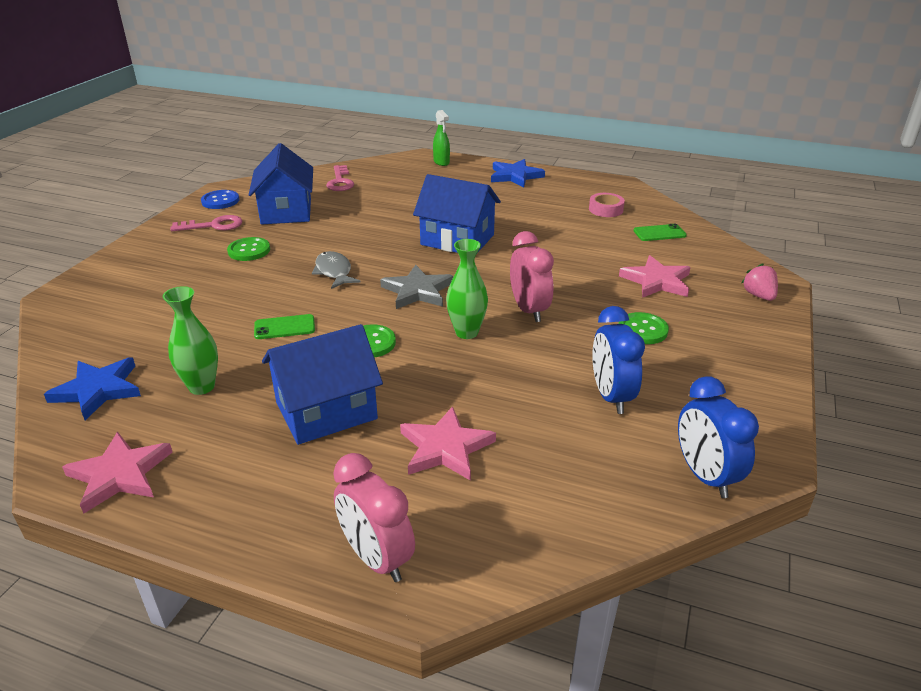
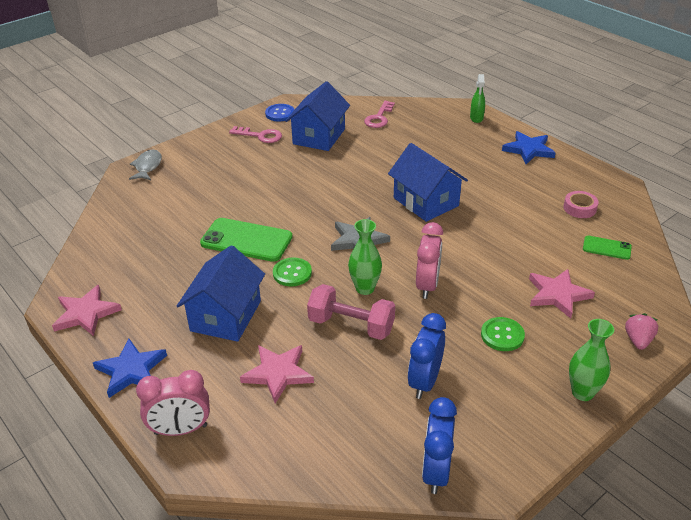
camera: 30 degrees right, 5 degrees up
blue star [44,357,141,420] -> blue star moved to [93,339,167,398]
green vase [163,286,218,395] -> green vase moved to [569,319,614,401]
green button [227,237,270,261] -> none
green phone [254,314,315,339] -> green phone [200,218,293,262], size x1.91
blue house [262,324,383,445] -> blue house turned 75 degrees counterclockwise [177,245,265,342]
grey fish [312,251,361,289] -> grey fish moved to [129,150,162,180]
pink clock [333,453,415,582] -> pink clock turned 90 degrees counterclockwise [136,370,210,436]
none -> pink dumbbell [307,284,395,340]

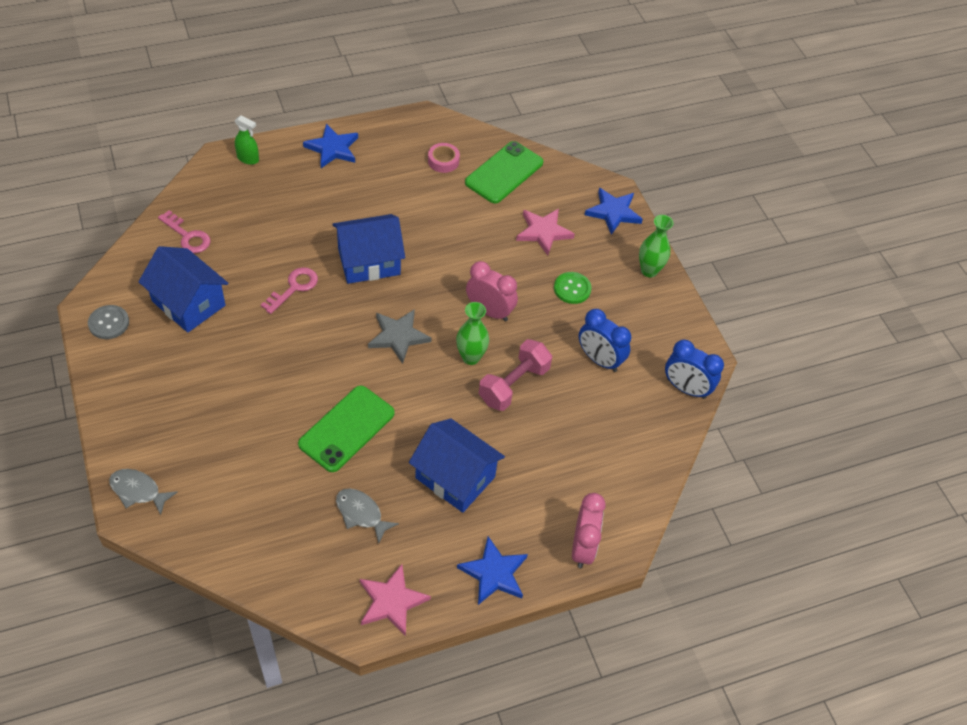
camera: 75 degrees left, 15 degrees up
pink key [229,126,282,143] -> pink key moved to [261,267,318,314]
pink star [240,345,314,403] -> none
blue button [265,104,295,121] -> grey button [88,305,129,339]
green button [273,257,312,286] -> none
green phone [583,236,632,260] -> green phone [465,141,543,203], size x1.91
pink strawberry [625,313,658,350] -> blue star [585,188,643,235]
none -> grey fish [336,488,399,543]

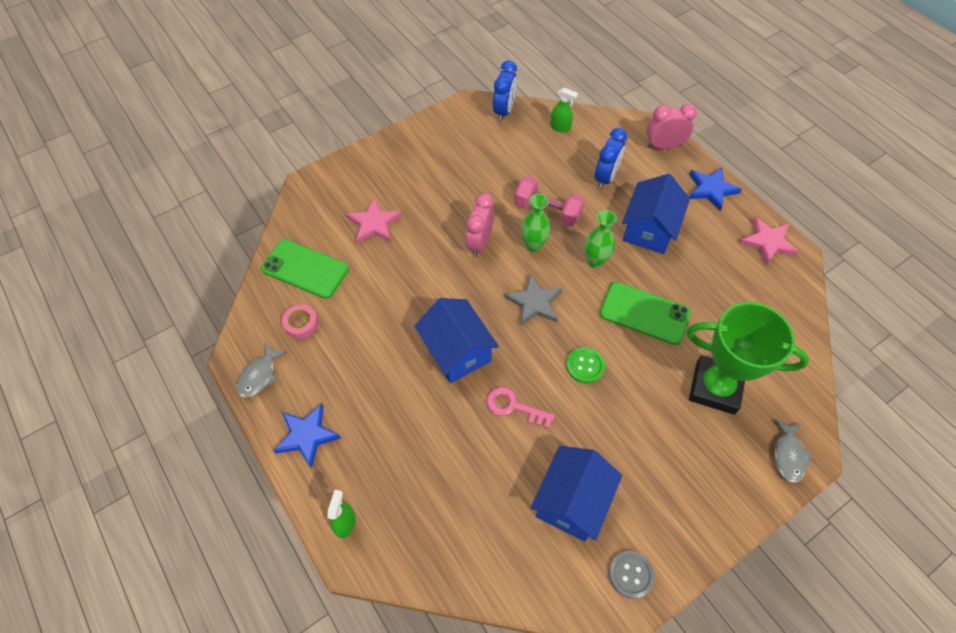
camera: 100 degrees left, 5 degrees up
pink key [158,210,211,253] -> none
grey fish [336,488,399,543] -> grey fish moved to [237,342,287,398]
green button [554,272,591,304] -> green button moved to [566,347,605,384]
blue clock [579,309,631,372] -> blue clock moved to [595,128,627,189]
blue star [585,188,643,235] -> none
green vase [639,215,673,277] -> green vase moved to [585,210,617,268]
none -> green spray bottle [550,88,578,133]
none -> green trophy [687,302,809,415]

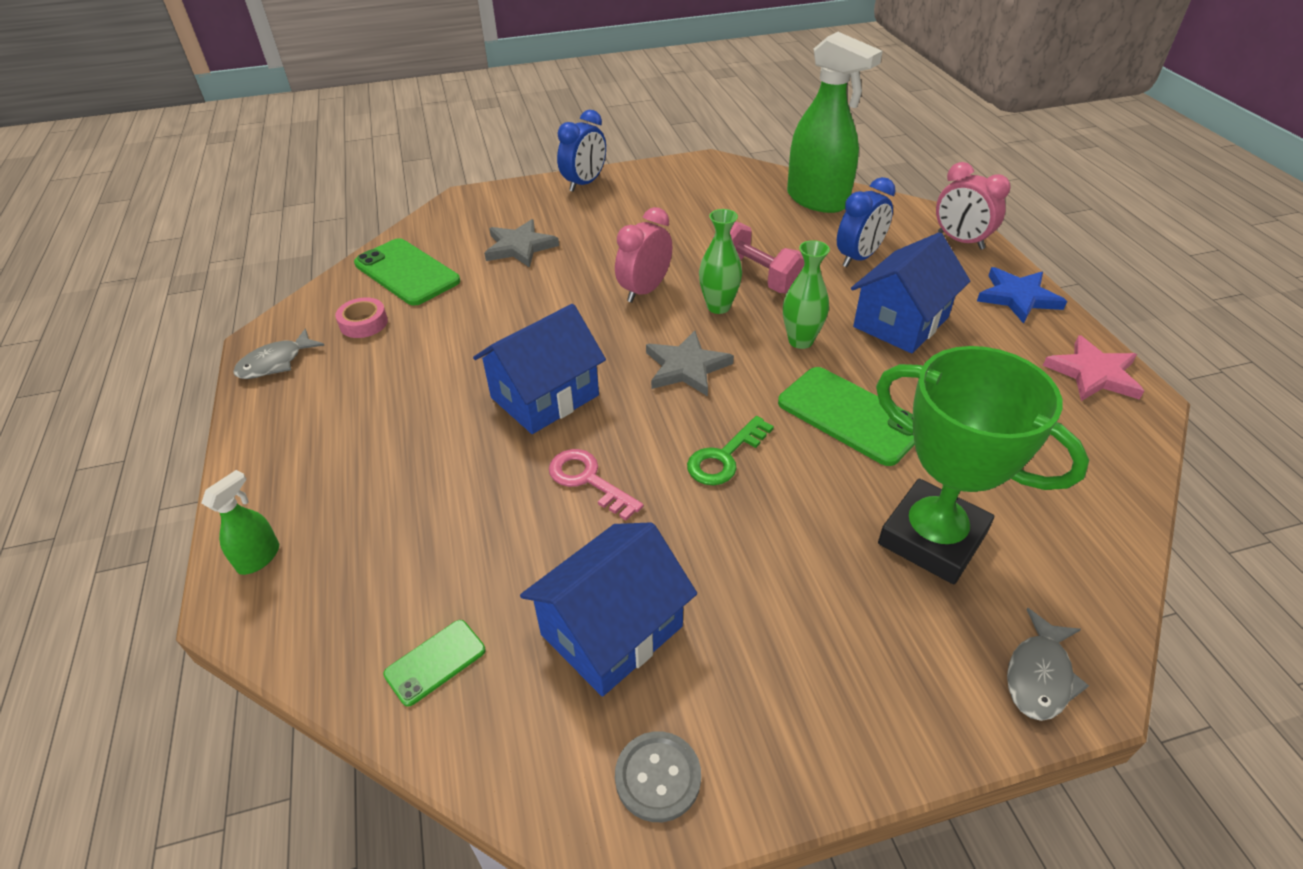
camera: 20 degrees right, 15 degrees down
blue star [274,404,341,469] -> none
pink star [346,198,402,243] -> grey star [484,219,559,268]
blue house [414,298,499,383] -> blue house turned 60 degrees clockwise [473,304,606,434]
blue clock [493,61,517,121] -> blue clock moved to [557,110,606,192]
green spray bottle [550,88,578,133] -> green spray bottle [787,32,883,213], size x2.31
green button [566,347,605,384] -> green key [687,416,774,485]
pink clock [647,104,697,149] -> pink clock turned 150 degrees counterclockwise [936,162,1011,250]
none -> green phone [383,620,485,707]

